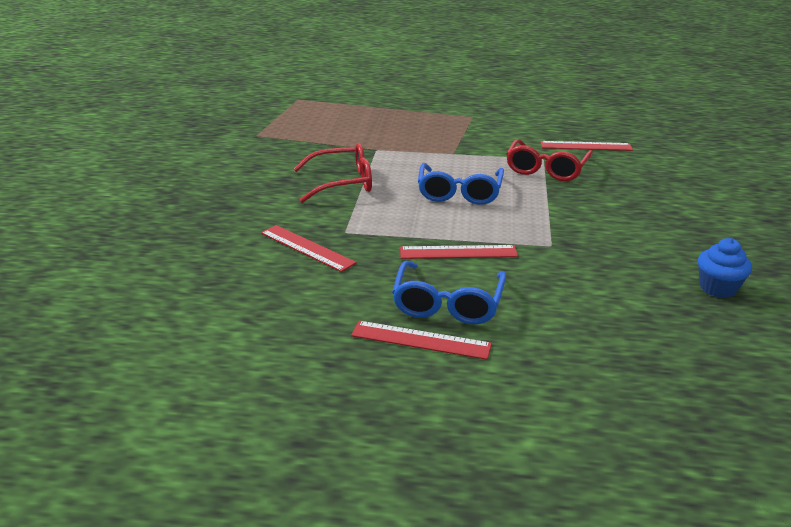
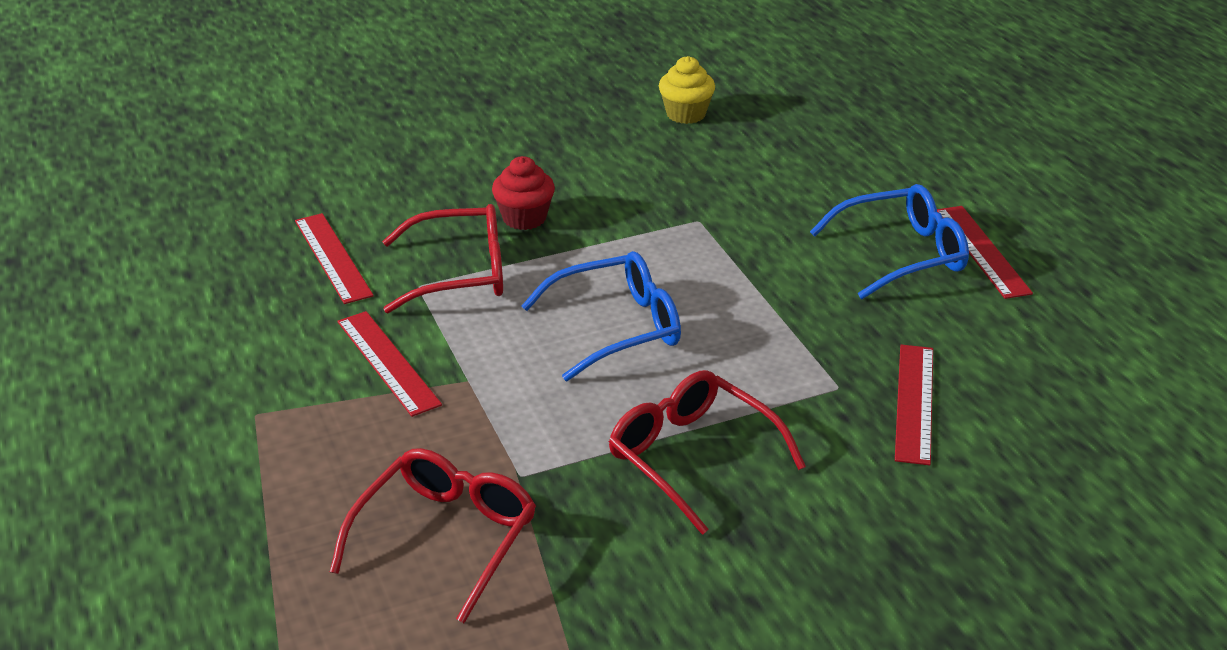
camera: 120 degrees left, 5 degrees up
red ruler [400,245,518,259] -> red ruler moved to [338,311,442,417]
blue cupcake [698,238,752,298] -> yellow cupcake [659,56,715,124]
none -> red glasses [330,448,536,623]
none -> red cupcake [492,156,555,230]

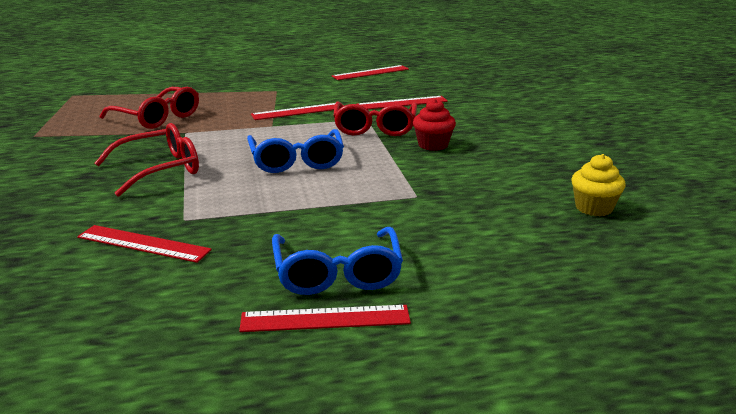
camera: 100 degrees right, 10 degrees down
none -> red ruler [332,65,409,80]

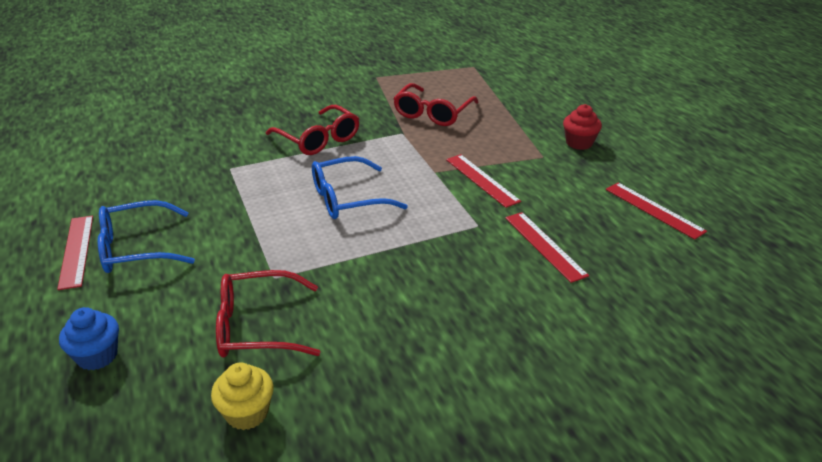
camera: 80 degrees right, 10 degrees up
red ruler [77,225,212,263] -> none
red glasses [333,102,417,136] -> red glasses moved to [216,270,320,358]
red cupcake [413,99,456,151] -> red cupcake moved to [563,104,602,150]
none -> blue cupcake [59,307,119,370]

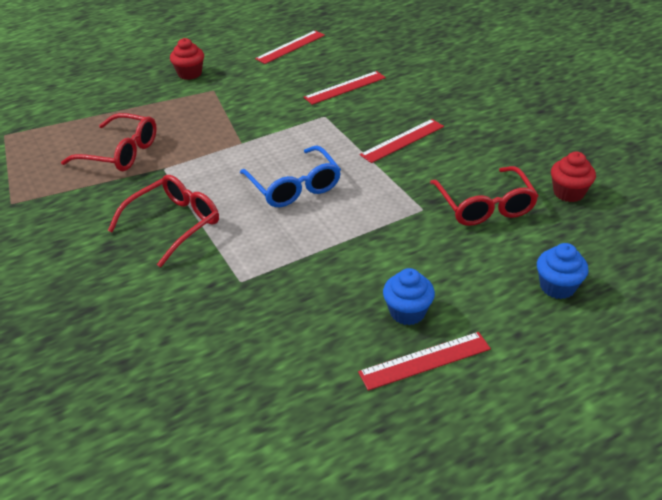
camera: 95 degrees left, 5 degrees up
blue glasses [98,200,195,273] -> blue cupcake [383,268,435,325]
yellow cupcake [211,362,274,430] -> red cupcake [551,152,596,202]
red ruler [446,154,521,208] -> red ruler moved to [360,119,444,163]

